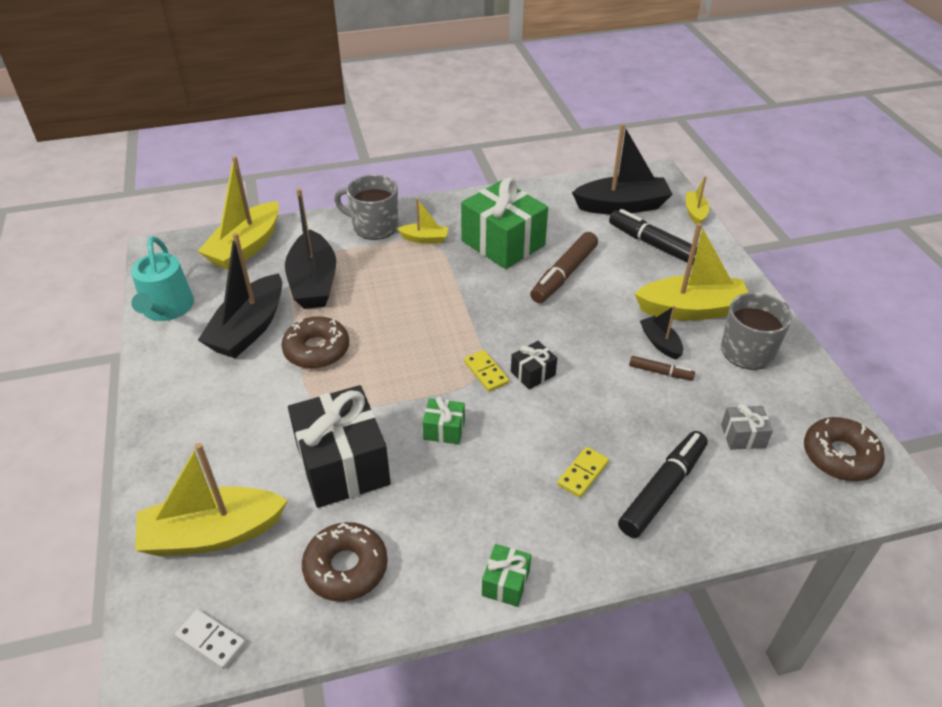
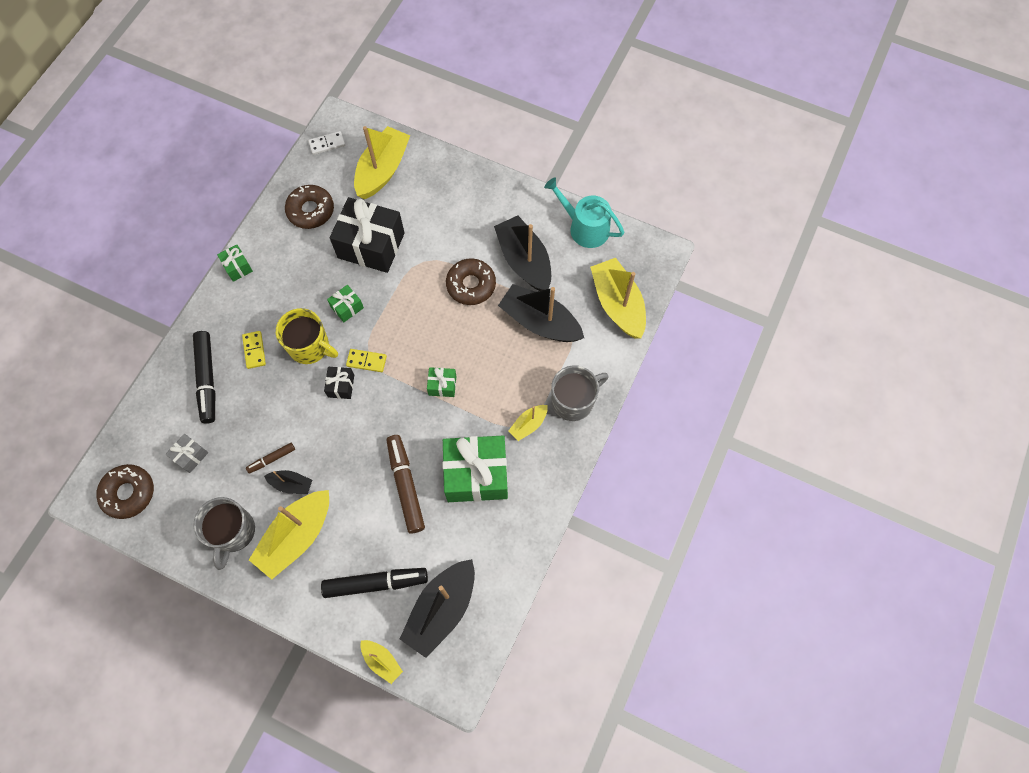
camera: 130 degrees right, 25 degrees up
none -> yellow mug [276,308,338,364]
none -> green gift [427,367,456,397]

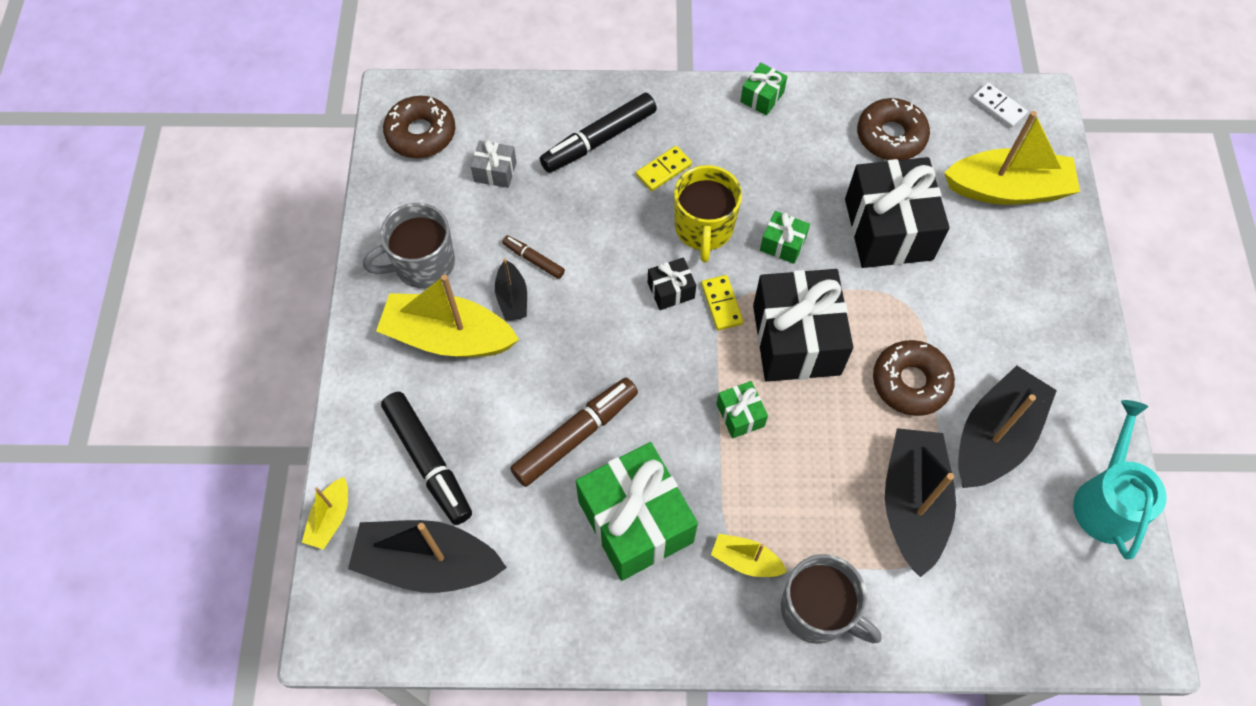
camera: 65 degrees right, 5 degrees down
yellow boat [590,258,646,339] -> none
none -> black gift [753,269,853,382]

